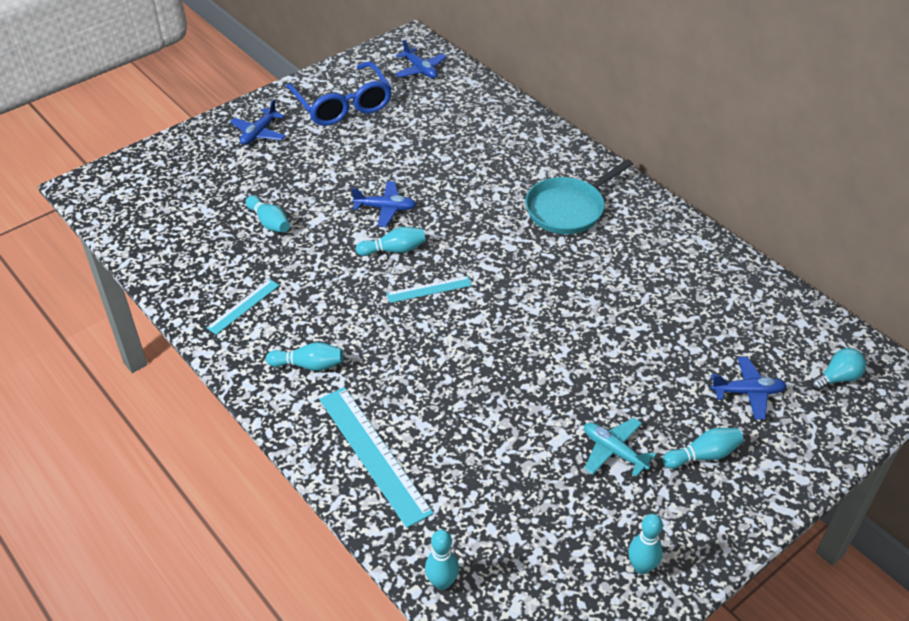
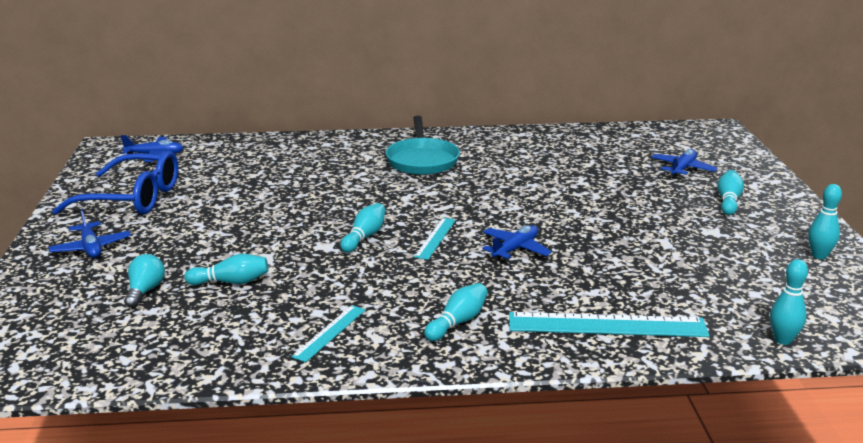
camera: 55 degrees left, 20 degrees down
turquoise ruler [206,279,279,335] -> turquoise ruler turned 45 degrees clockwise [291,305,366,362]
blue plane [351,181,416,227] -> blue plane moved to [482,225,552,262]
turquoise plane [584,418,656,477] -> none
turquoise light bulb [811,348,866,391] -> turquoise light bulb moved to [124,254,165,308]

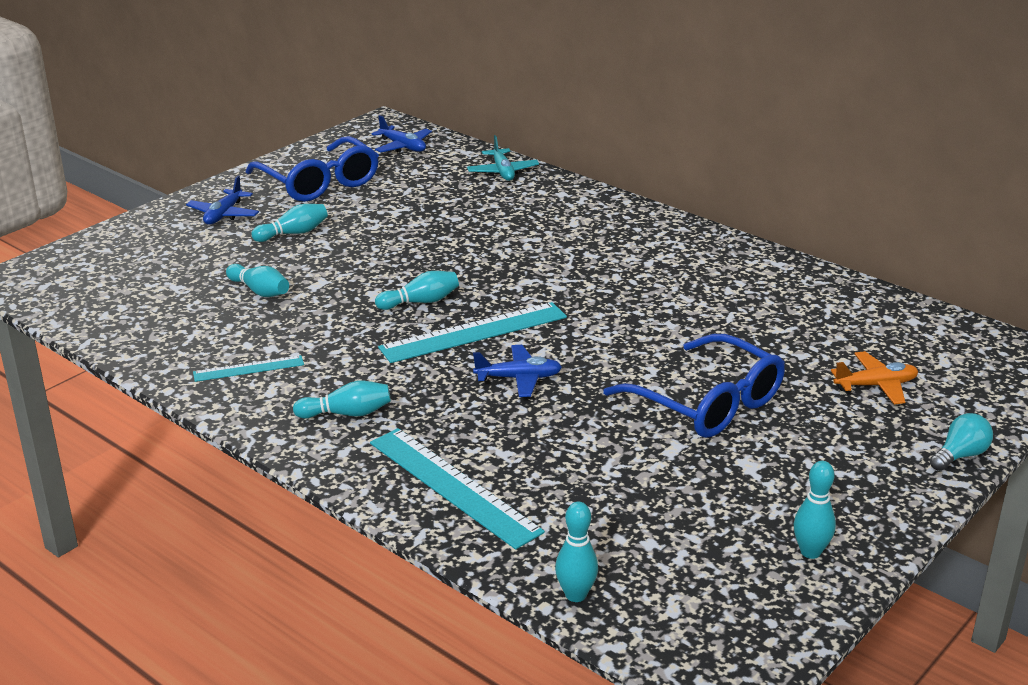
camera: 45 degrees right, 5 degrees up
turquoise light bulb [124,254,165,308] -> turquoise light bulb moved to [930,413,993,471]
turquoise pan [386,116,460,175] -> none
turquoise ruler [414,218,456,260] -> turquoise ruler [378,302,567,363], size x1.86
blue plane [651,149,717,179] -> orange plane [831,351,918,405]
turquoise bowling pin [717,170,744,215] -> turquoise bowling pin moved to [251,204,328,242]
none -> turquoise plane [467,135,539,181]
none -> blue glasses [603,334,785,438]

